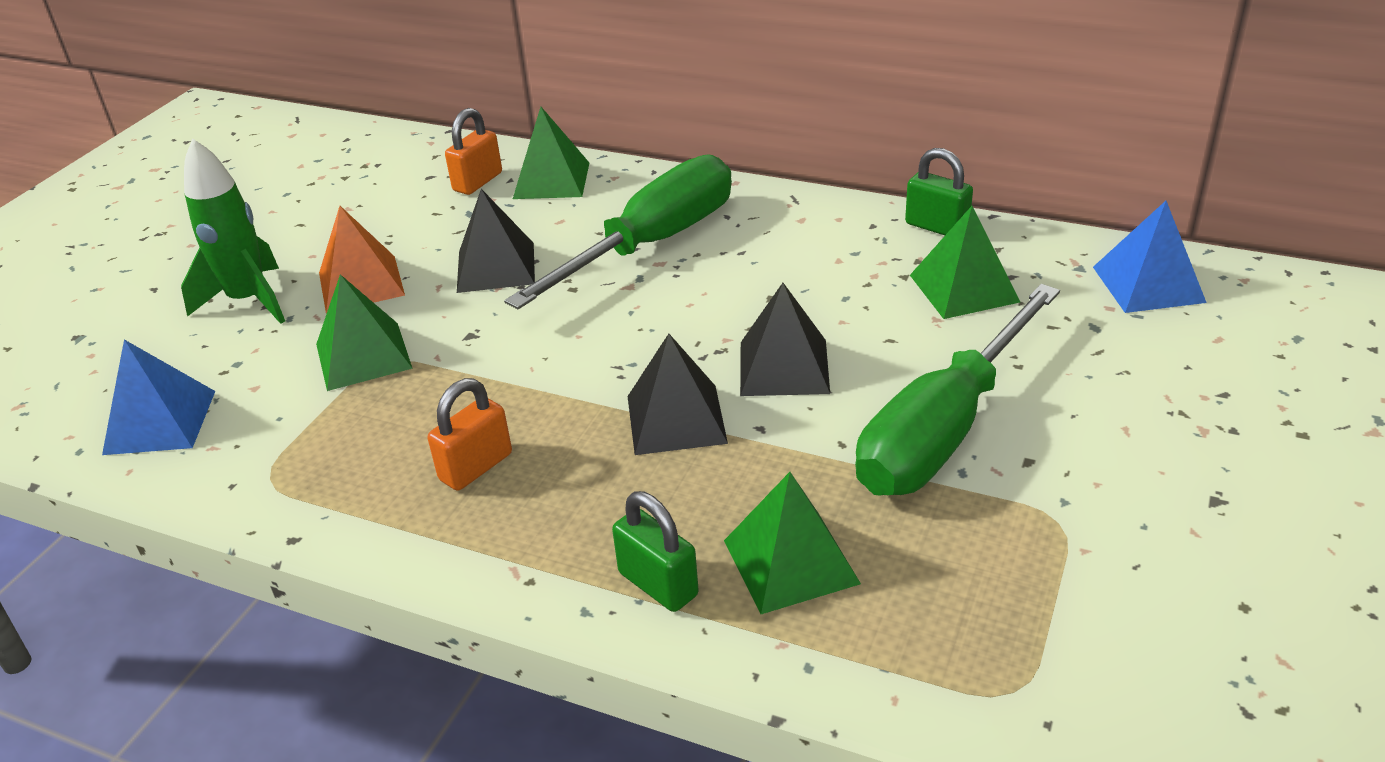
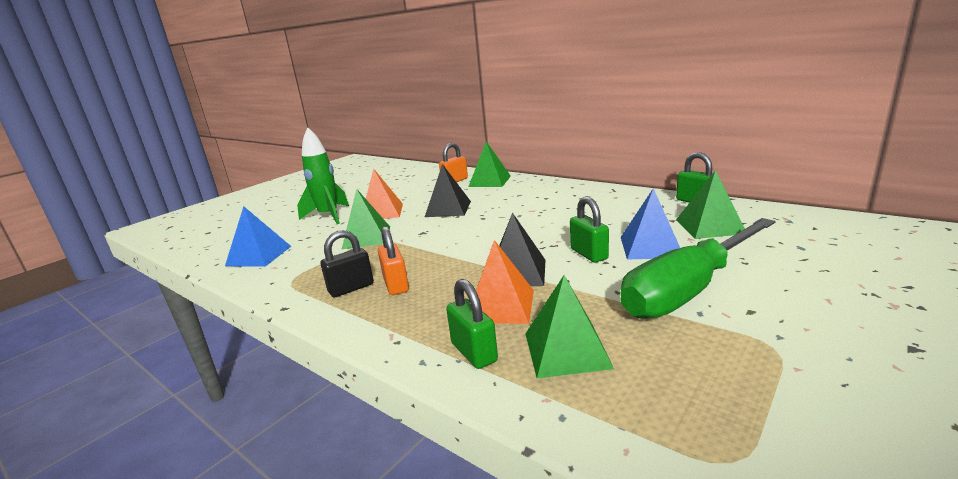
camera: 15 degrees right, 15 degrees down
orange padlock [428,378,512,491] -> orange padlock turned 75 degrees counterclockwise [378,226,409,295]
green screwdriver [504,154,732,309] -> none
black pyramid [740,283,830,396] -> green padlock [570,196,609,263]
blue pyramid [1093,201,1207,313] -> blue pyramid moved to [621,188,680,260]
none -> black padlock [321,230,374,297]
none -> orange pyramid [476,240,534,324]

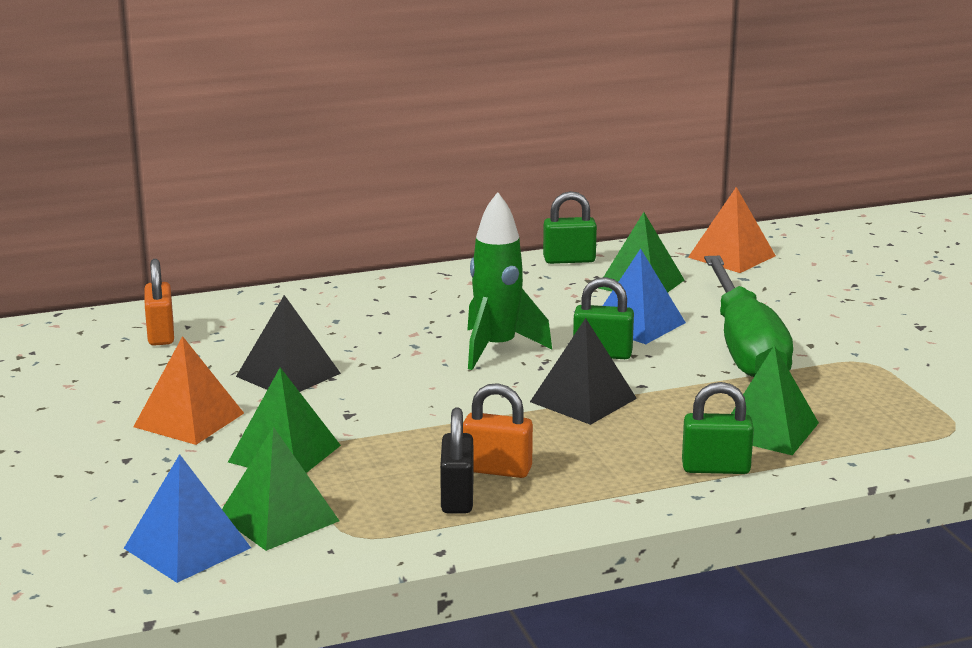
camera: 60 degrees left, 0 degrees up
green rocket [297,127,349,224] -> green rocket moved to [467,192,552,370]
green pyramid [468,142,511,187] -> green pyramid moved to [222,427,339,551]
orange pyramid [476,240,534,324] -> orange pyramid moved to [688,187,776,273]

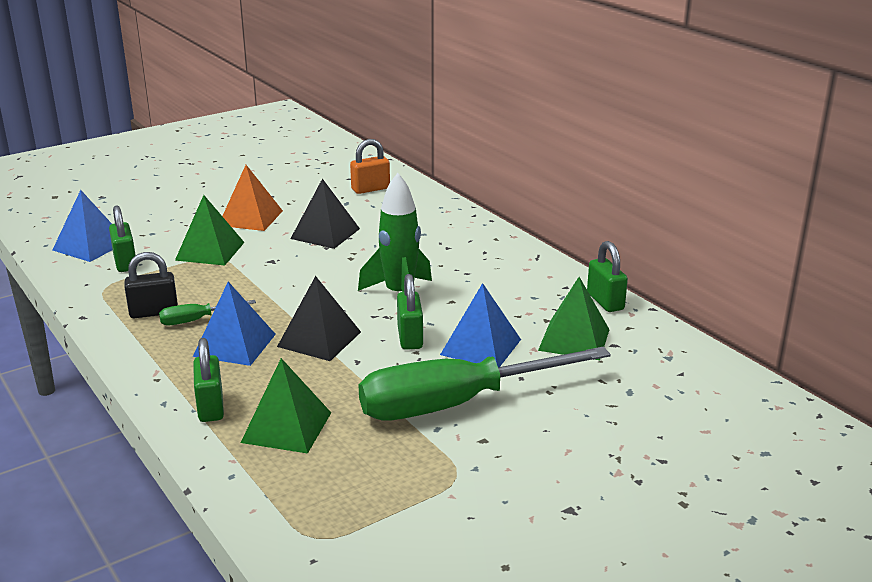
camera: 75 degrees right, 5 degrees up
green pyramid [222,427,339,551] -> green padlock [109,206,137,272]
orange padlock [463,383,533,478] -> green screwdriver [159,300,256,325]
orange pyramid [688,187,776,273] -> none
none -> blue pyramid [193,282,276,366]

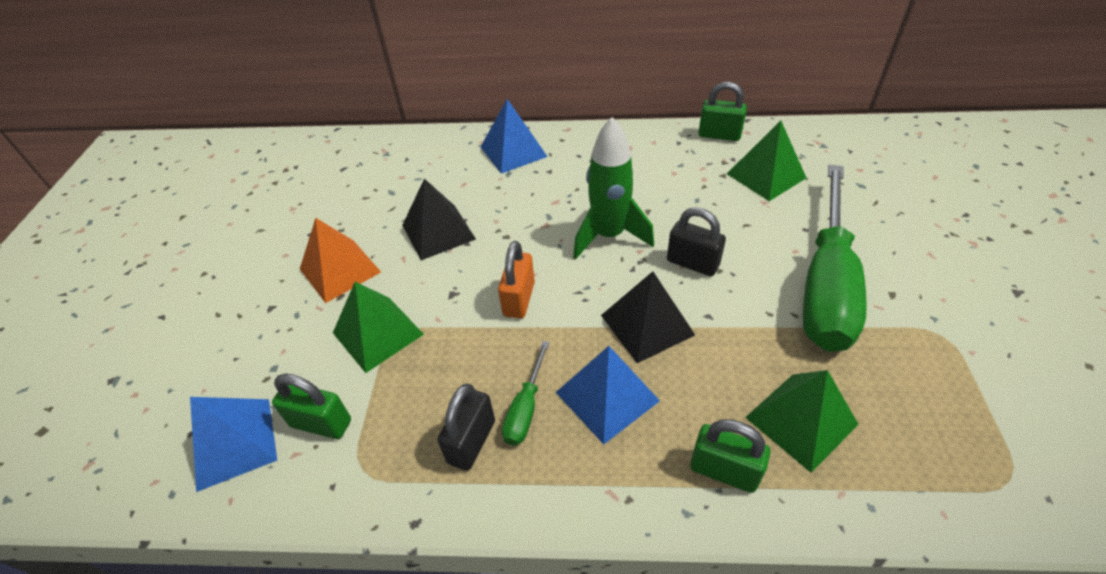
camera: 50 degrees left, 20 degrees up
orange padlock [350,139,390,194] -> orange padlock moved to [498,241,535,318]
green padlock [397,274,423,350] -> black padlock [667,207,726,276]
blue pyramid [440,283,521,367] -> blue pyramid moved to [481,99,548,174]

